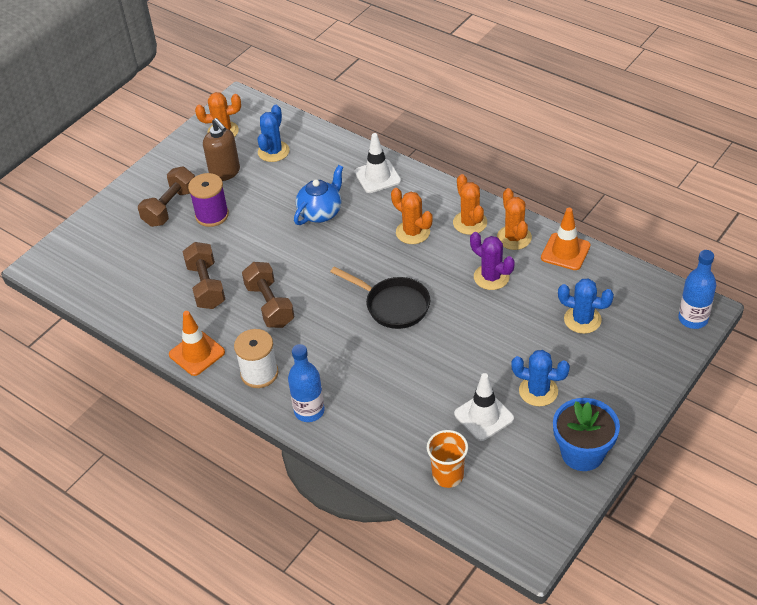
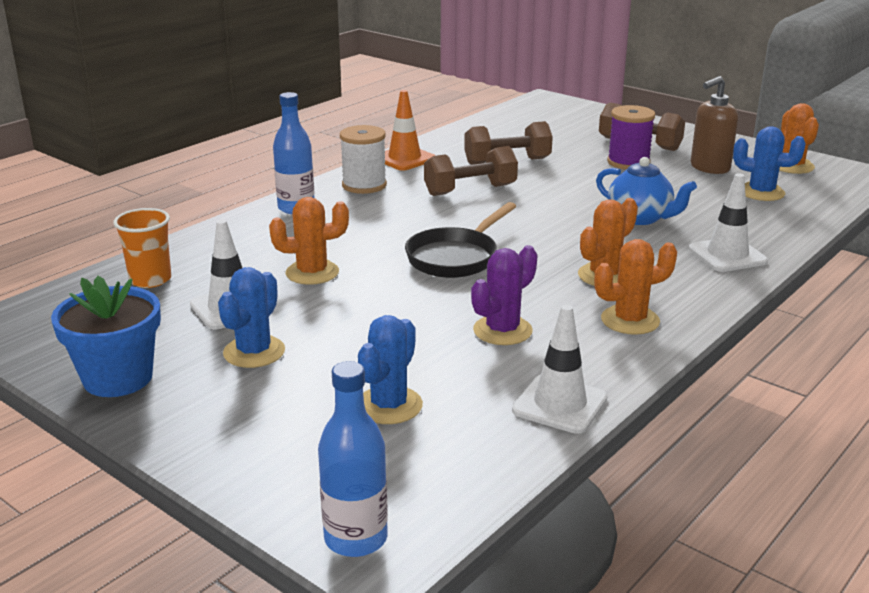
camera: 90 degrees right, 20 degrees down
orange cactus [497,188,532,250] -> orange cactus moved to [269,197,349,285]
orange traffic cone [541,208,591,270] -> white traffic cone [512,305,608,434]

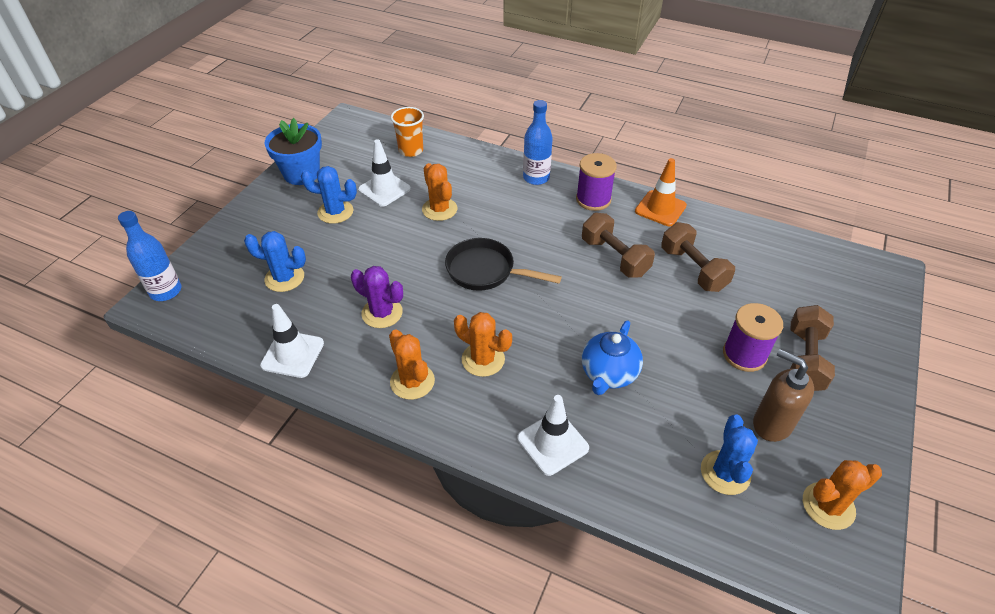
camera: 75 degrees right, 20 degrees up
white spool [340,125,387,194] -> purple spool [576,153,617,211]

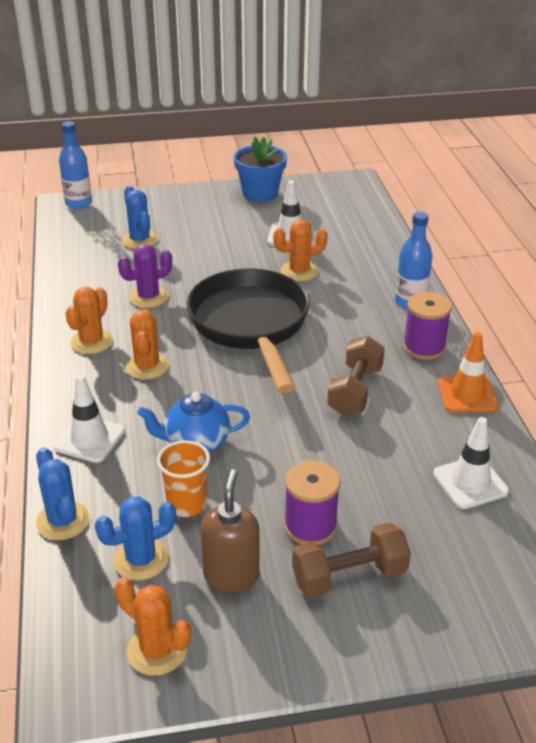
camera: 55 degrees right, 10 degrees down
white traffic cone [260,304,324,378] -> white traffic cone moved to [433,417,509,509]
blue cactus [301,166,357,224] -> blue cactus moved to [36,447,89,540]
purple cactus [351,266,403,328] -> purple cactus turned 60 degrees clockwise [118,244,172,308]
orange cup [391,107,424,157] -> orange cup moved to [157,440,210,517]
orange cactus [422,163,457,221] -> orange cactus turned 45 degrees clockwise [273,220,328,281]
black pan [445,238,562,291] -> black pan [187,268,310,393], size x1.70
brown dumbbell [661,222,735,292] -> none

